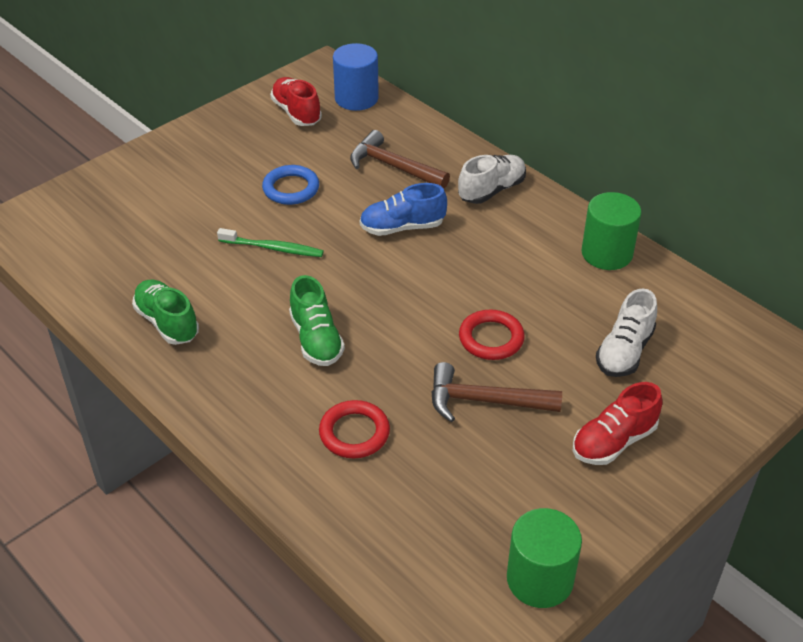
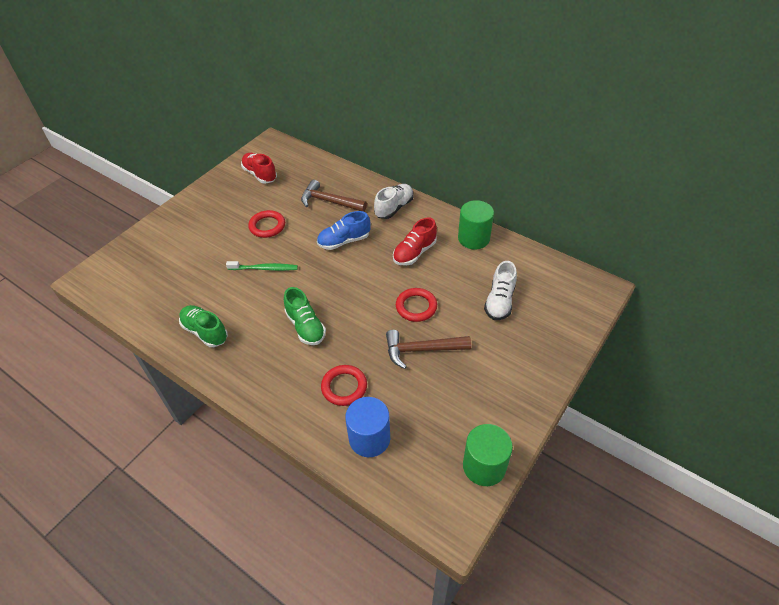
camera: 10 degrees left, 5 degrees up
blue ring [262,165,319,205] -> red ring [248,210,285,238]
blue cylinder [333,43,379,111] -> blue cylinder moved to [345,397,390,457]
red shoe [573,382,663,465] -> red shoe moved to [393,218,437,265]

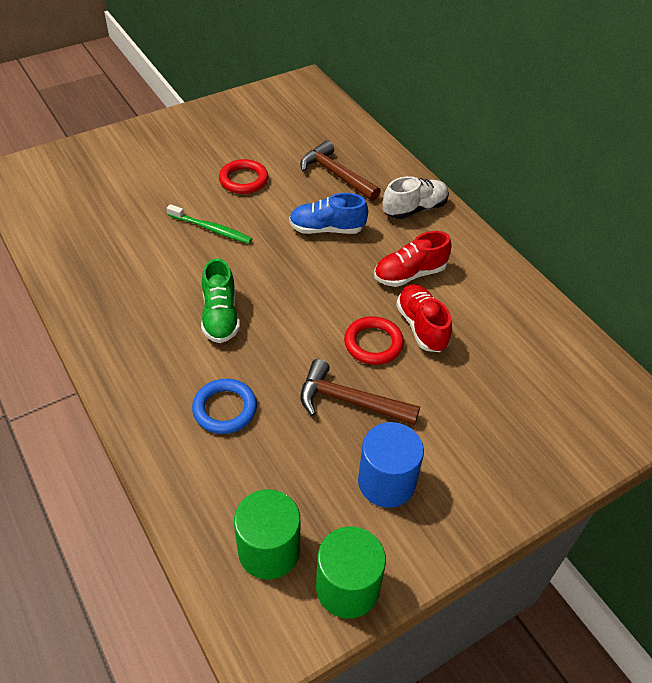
camera: 20 degrees right, 0 degrees up
green shoe [179,305,228,347] -> none
red shoe [241,153,277,184] -> red shoe moved to [396,284,452,352]
red ring [321,365,367,406] -> blue ring [192,379,257,434]
blue cylinder [345,397,390,457] -> blue cylinder moved to [358,422,424,508]
green cylinder [458,200,494,249] -> green cylinder moved to [234,489,300,580]
white shoe [484,261,517,320] -> none

